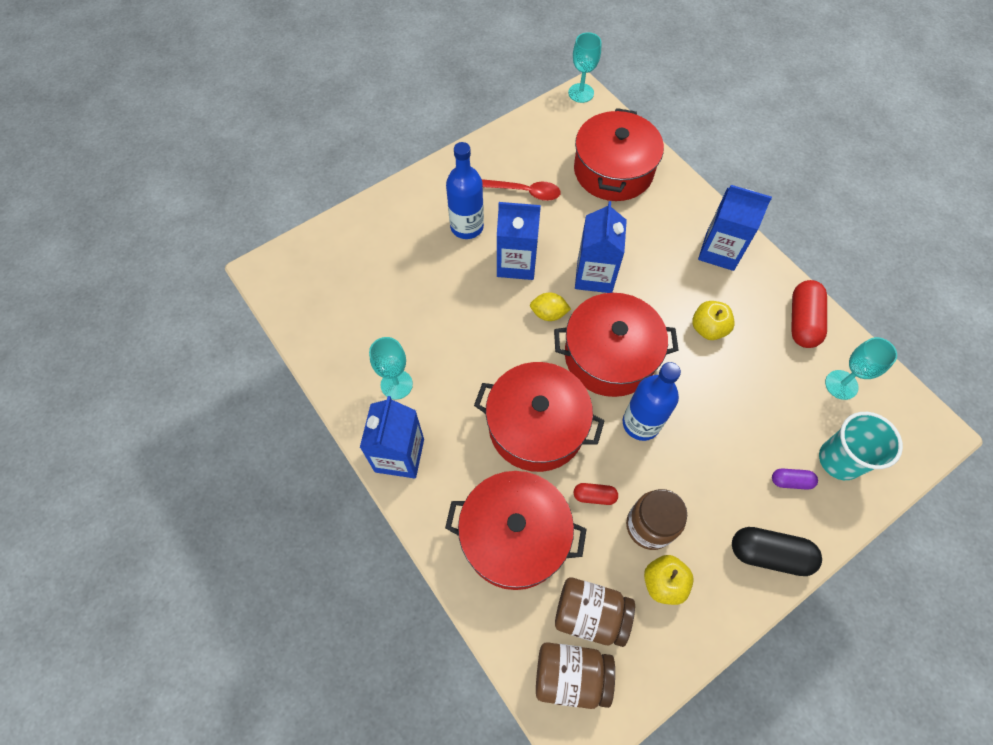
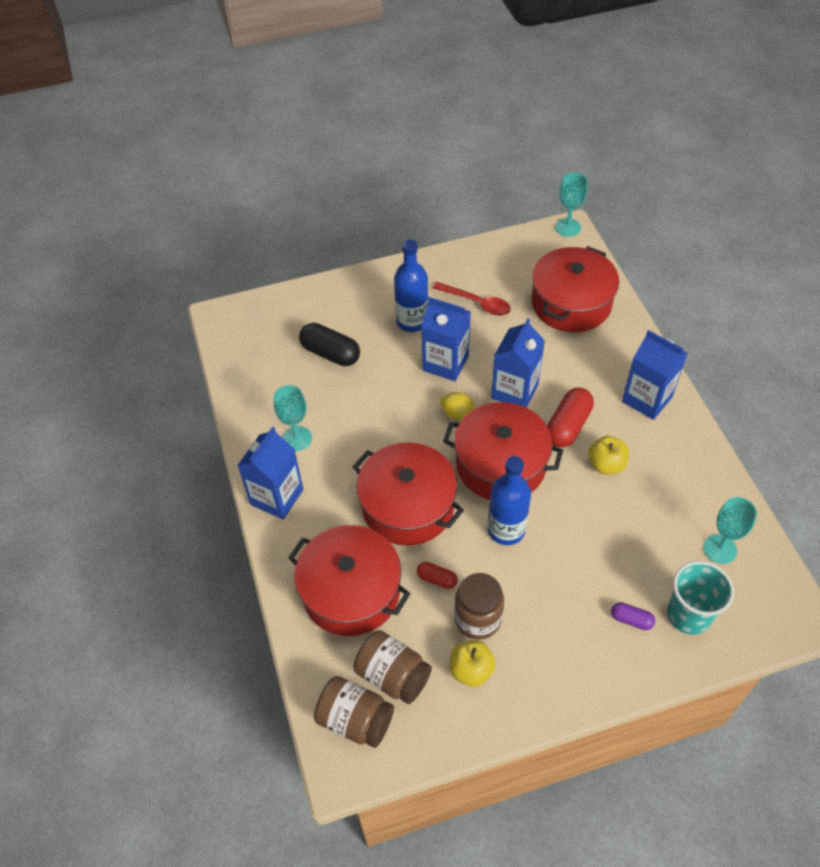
camera: 20 degrees right, 10 degrees down
black capsule [732,527,822,576] -> black capsule moved to [299,323,360,366]
red capsule [791,280,827,348] -> red capsule moved to [547,388,594,447]

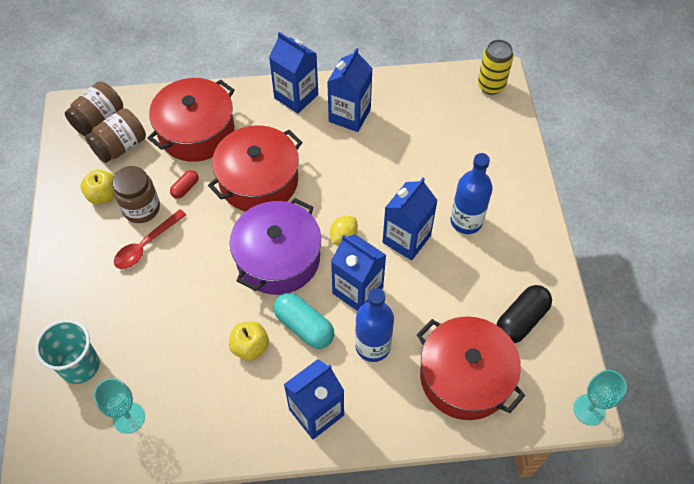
camera: 100 degrees right, 5 degrees up
turquoise goblet [274,385,312,451] -> blue carton [327,48,373,132]
black capsule [299,323,360,366] -> black capsule moved to [497,285,552,343]
red spoon [433,282,511,316] -> red spoon moved to [114,209,186,269]
red pot [443,402,563,500] -> purple pot [230,198,321,295]
blue bottle [488,456,531,545] -> blue bottle moved to [355,288,394,362]
red capsule [547,388,594,447] -> turquoise capsule [274,293,334,349]
purple capsule [611,602,655,630] -> none
none -> yellow can [478,40,514,95]

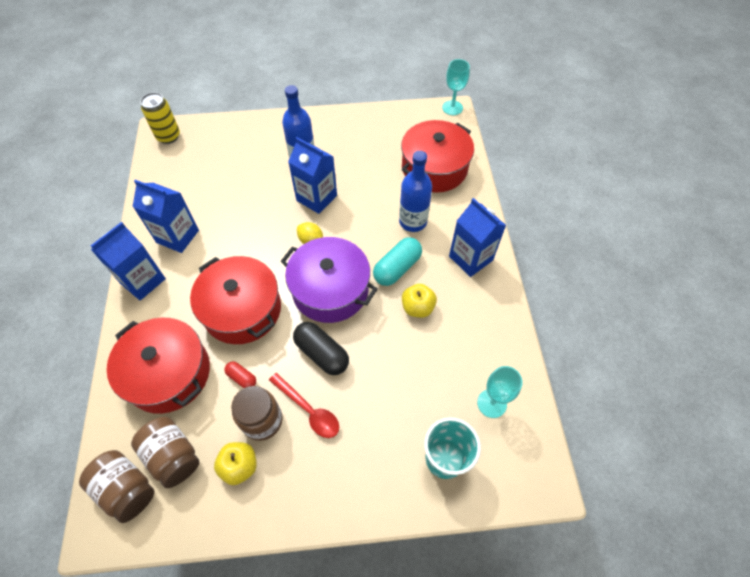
camera: 90 degrees left, 0 degrees up
blue carton [331,234,386,311] -> none
black capsule [497,285,552,343] -> black capsule moved to [293,322,349,375]

